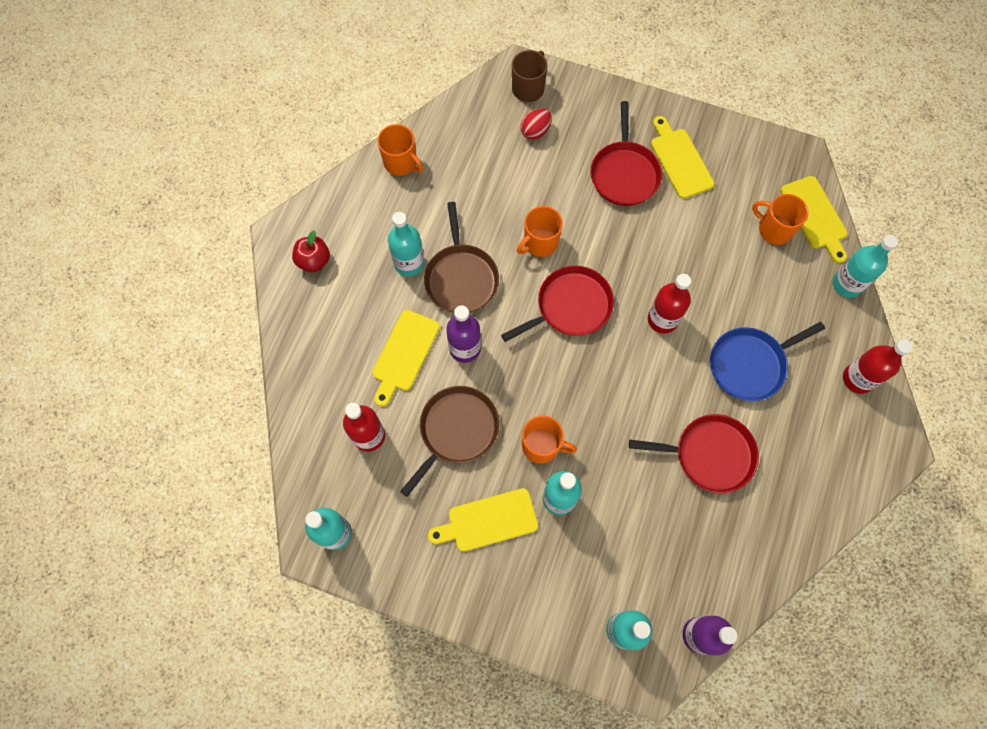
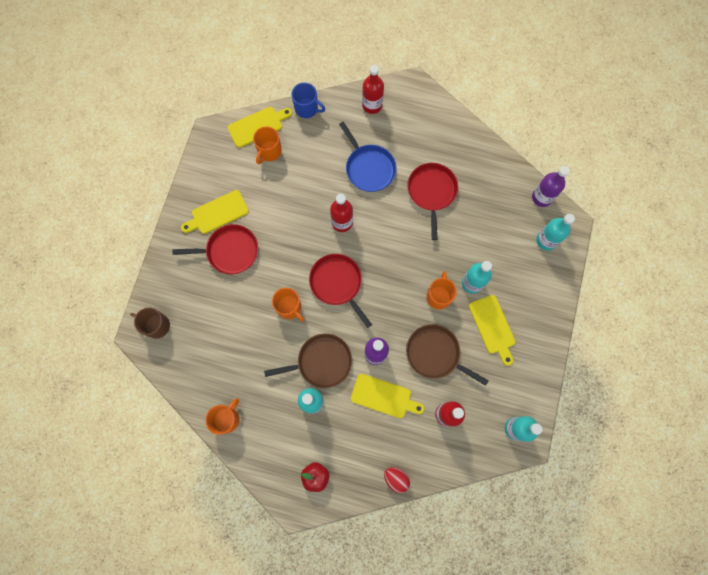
camera: 95 degrees left, 5 degrees up
red egg [521,108,552,140] -> red egg moved to [384,467,410,493]
turquoise bottle [833,235,898,298] -> blue mug [291,83,325,118]

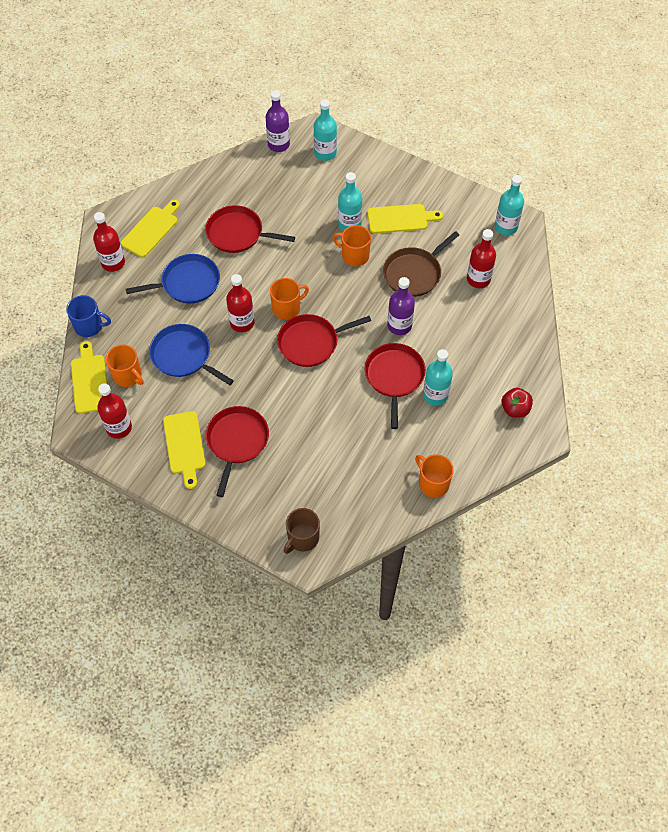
camera: 75 degrees left, 15 degrees down
brown pan [264,334,352,388] -> red pan [364,343,426,429]
orange mug [272,288,304,322] -> orange mug moved to [270,278,309,320]
blue mug [291,83,325,118] -> blue mug turned 60 degrees clockwise [66,295,111,337]
yellow cutting board [351,374,424,418] -> yellow cutting board moved to [121,200,180,257]
red egg [384,467,410,493] -> none
none -> red bottle [97,383,132,439]
none -> blue pan [149,324,234,385]

